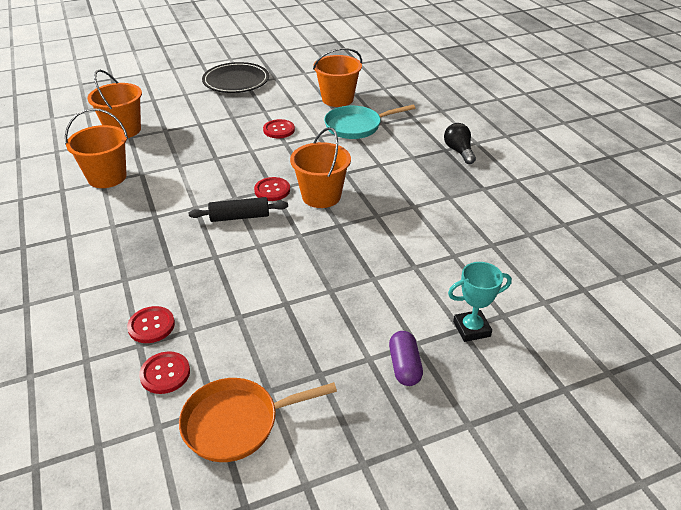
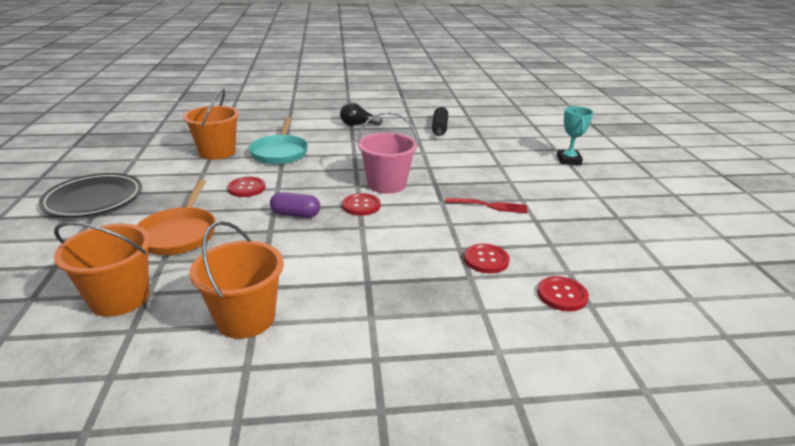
camera: 75 degrees left, 10 degrees down
red button [139,351,190,394] -> red button moved to [464,244,510,273]
orange pan [179,378,337,462] -> orange pan moved to [137,180,216,255]
black rolling pin [188,197,288,222] -> black rolling pin moved to [432,107,448,136]
orange bucket [290,127,351,208] -> pink bucket [357,112,419,194]
purple capsule [389,331,423,386] -> purple capsule moved to [270,192,320,218]
none -> red fork [445,198,527,214]

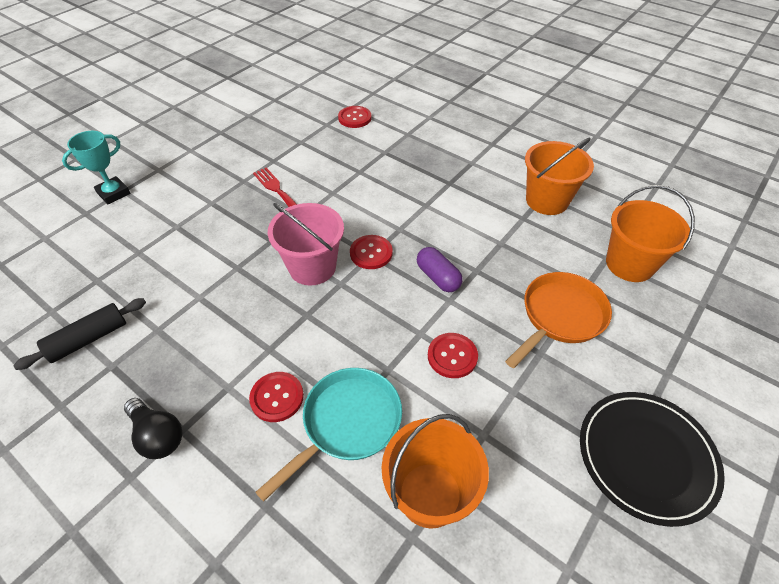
camera: 135 degrees left, 20 degrees up
red button [464,244,510,273] -> red button moved to [249,372,304,422]

